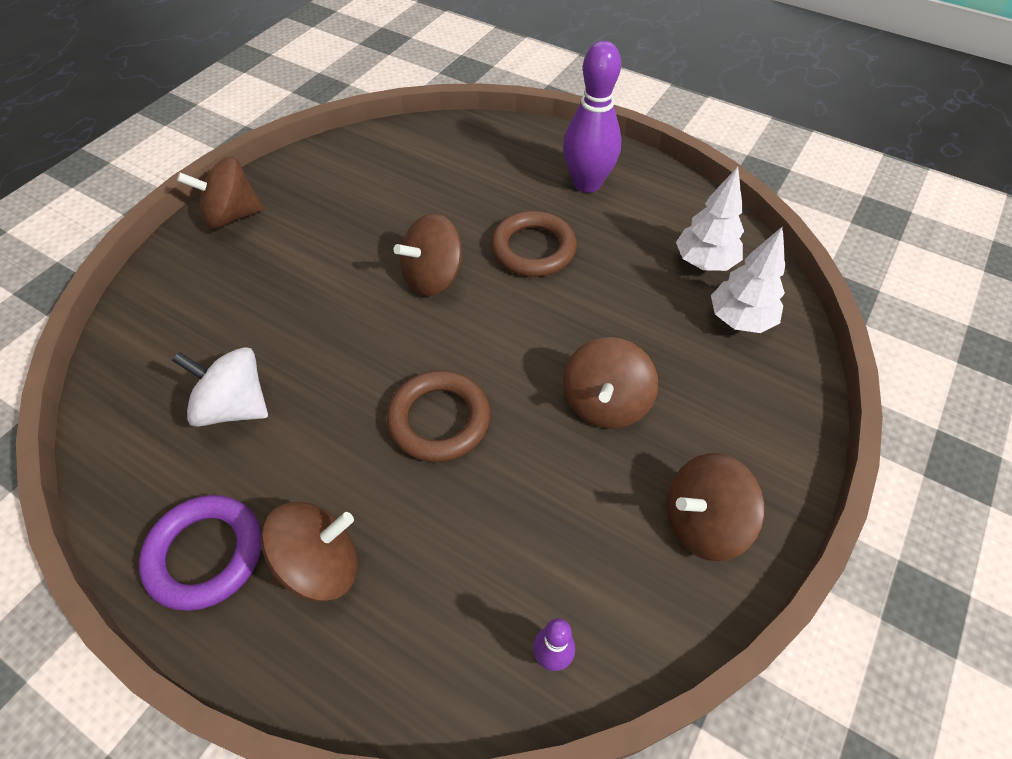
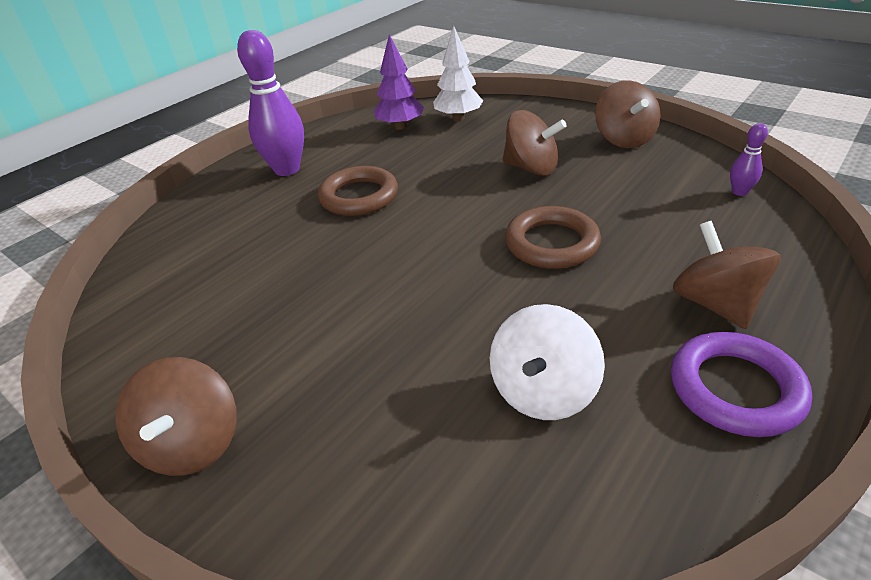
camera: 80 degrees left, 15 degrees down
brown spinning top [394,214,463,296] -> none
white tree [676,167,744,271] -> purple tree [374,34,424,130]

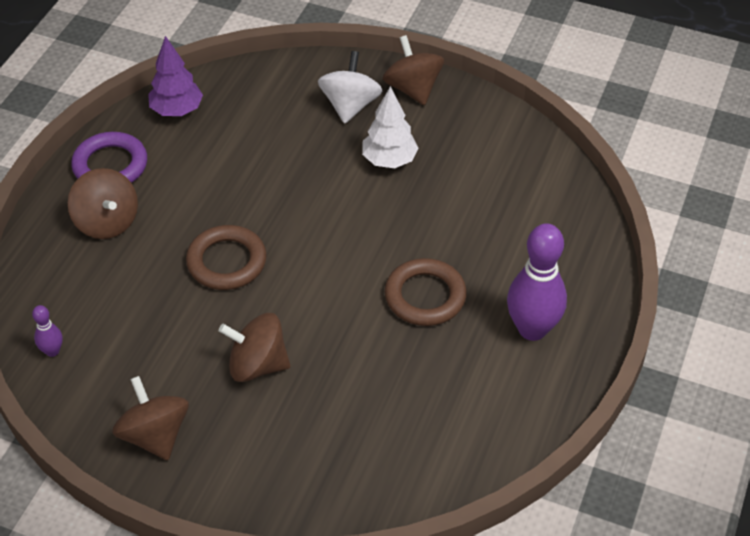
camera: 160 degrees right, 10 degrees up
purple tree [374,34,424,130] -> purple tree moved to [148,36,203,116]
white tree [433,26,483,121] -> white tree moved to [362,86,418,168]
white spinning top [490,304,605,420] -> white spinning top moved to [318,51,382,124]

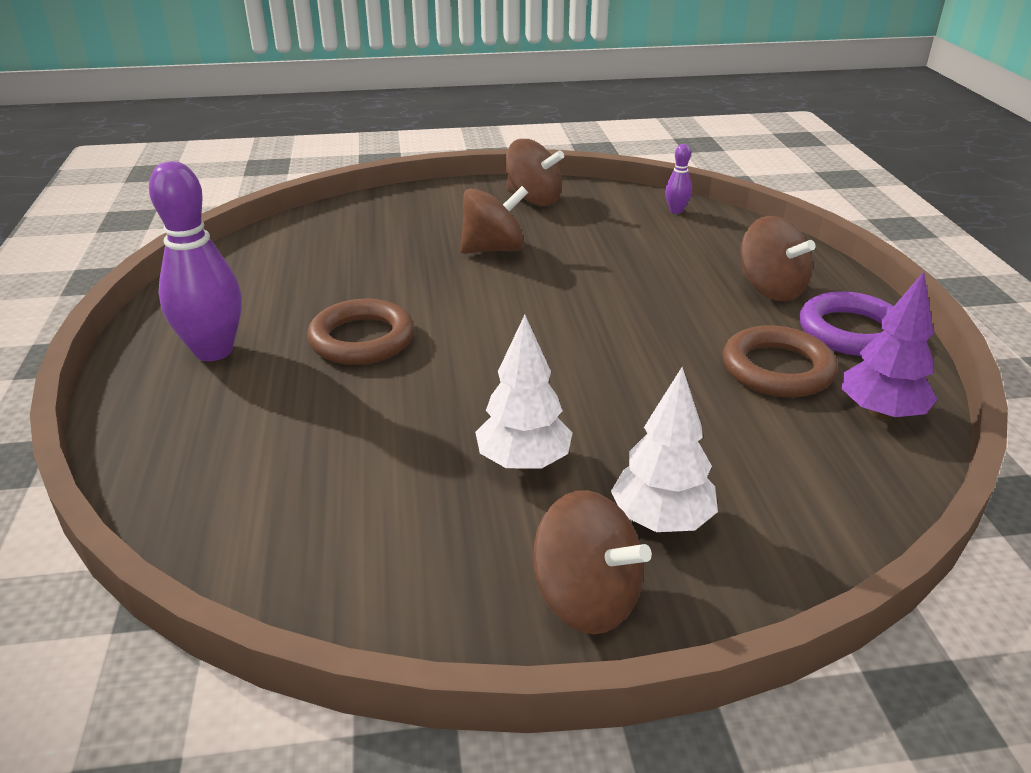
camera: 150 degrees right, 15 degrees down
brown spinning top [68,168,138,239] -> brown spinning top turned 150 degrees counterclockwise [741,216,816,301]
brown ring [186,225,267,290] -> brown ring moved to [723,325,838,398]
white spinning top [318,51,382,124] -> white tree [611,367,718,532]

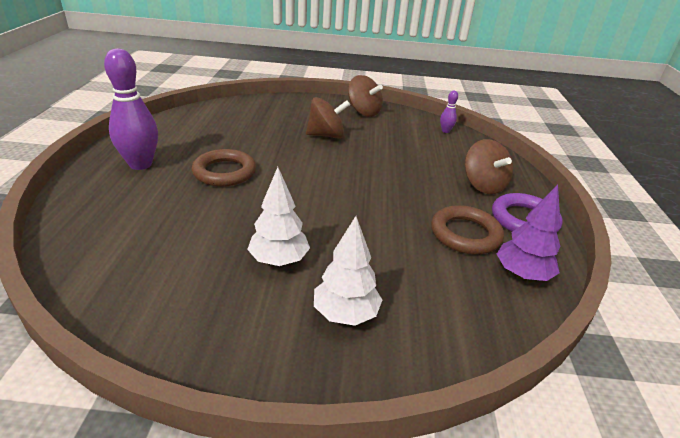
camera: 10 degrees right, 0 degrees up
brown spinning top [533,490,652,634] -> none

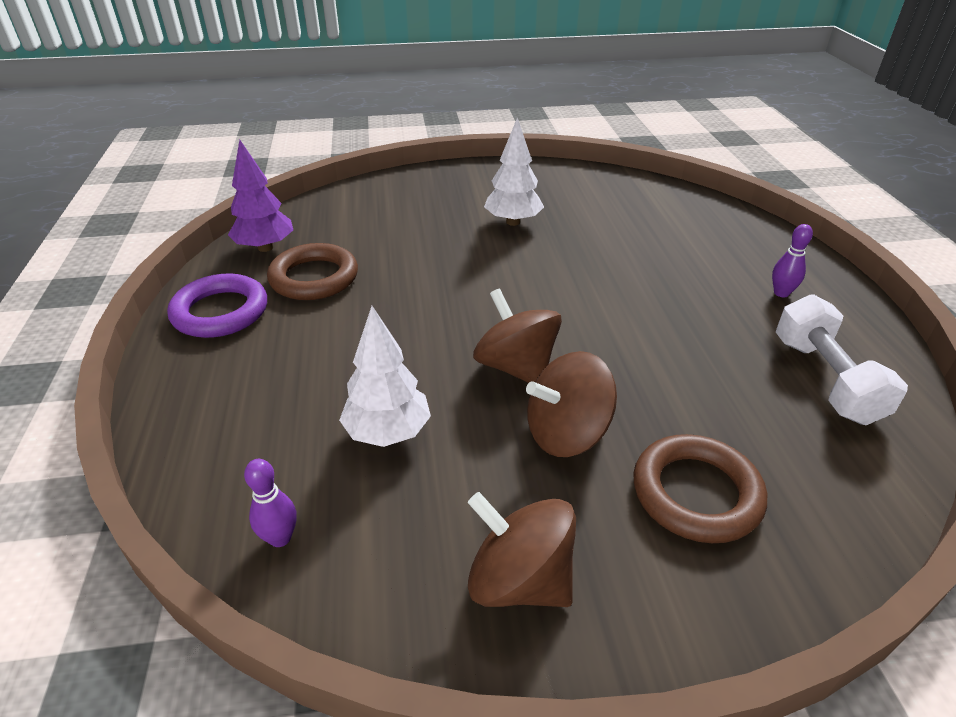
camera: 170 degrees right, 5 degrees up
purple bowling pin [104,48,158,170] -> purple bowling pin [772,224,813,297], size x0.46
brown ring [192,149,256,187] -> brown ring moved to [633,434,767,543]
white tree [314,216,382,326] -> white tree moved to [339,306,431,447]
brown spinning top [464,139,513,194] -> brown spinning top moved to [473,288,562,383]
none -> white dumbbell [776,294,908,425]

